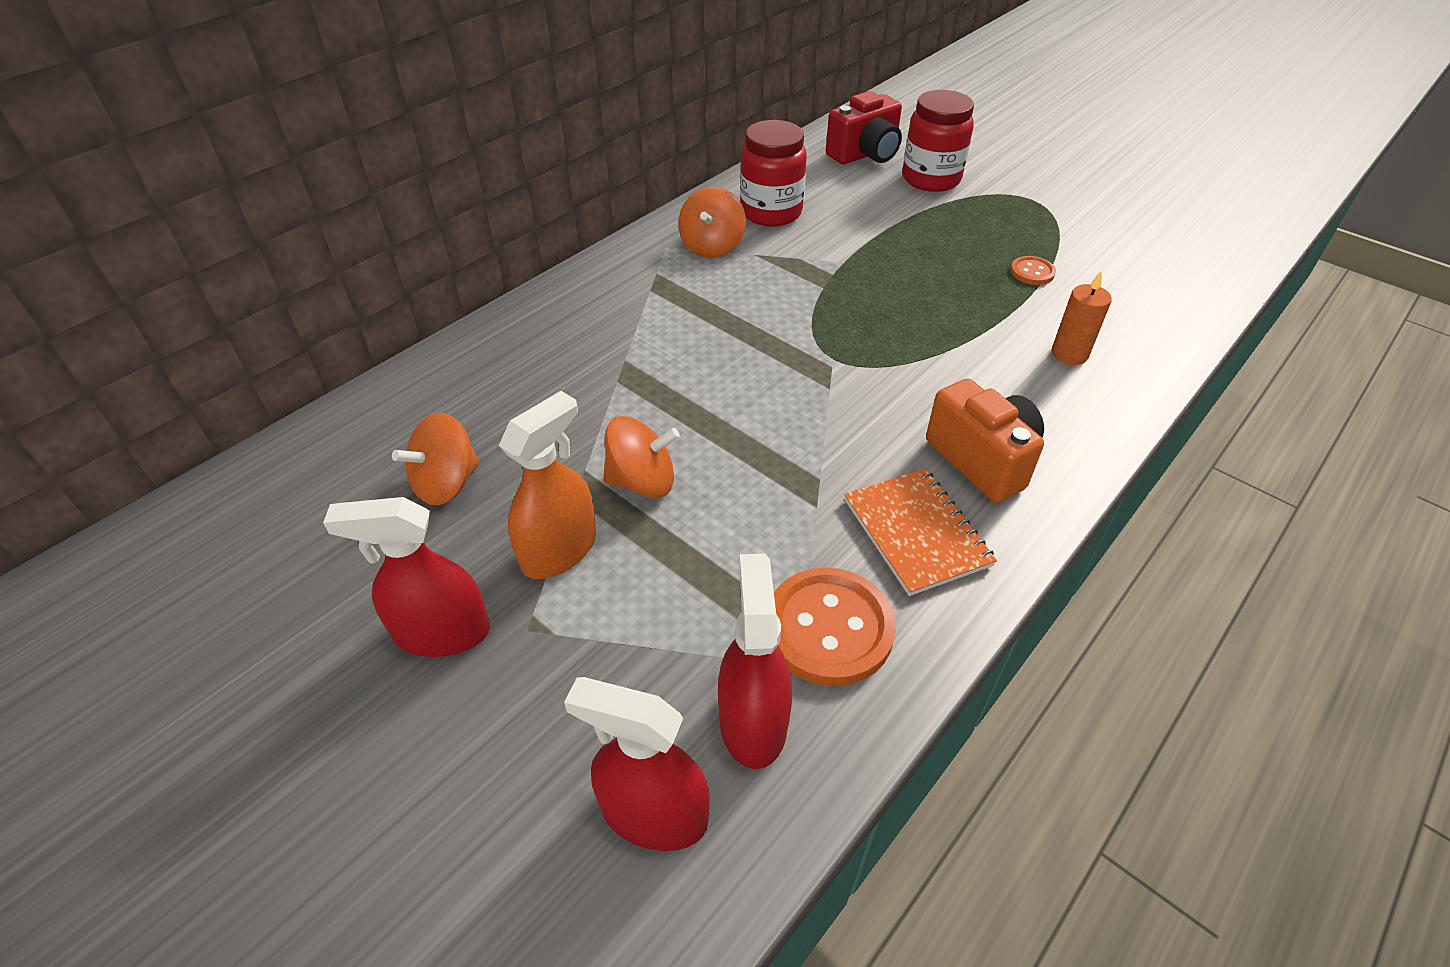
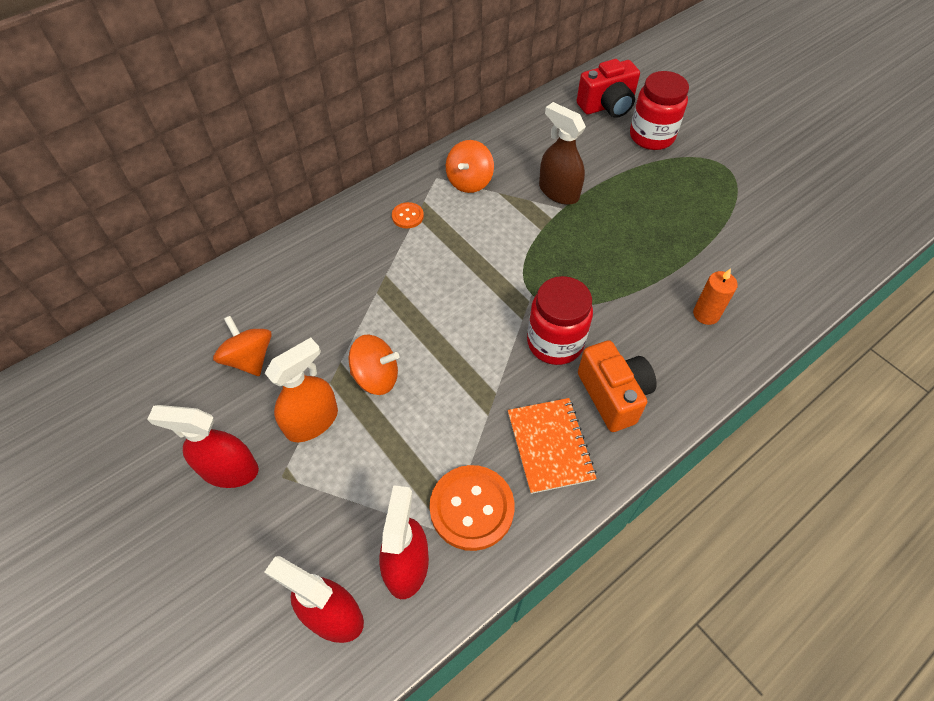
camera: 10 degrees right, 10 degrees up
orange spinning top [392,413,479,505] -> orange spinning top turned 90 degrees clockwise [213,316,272,376]
red jar [740,120,807,227] -> red jar moved to [527,276,593,365]
orange button [1011,256,1056,285] -> orange button moved to [392,202,424,228]
none -> brown spray bottle [539,102,586,205]

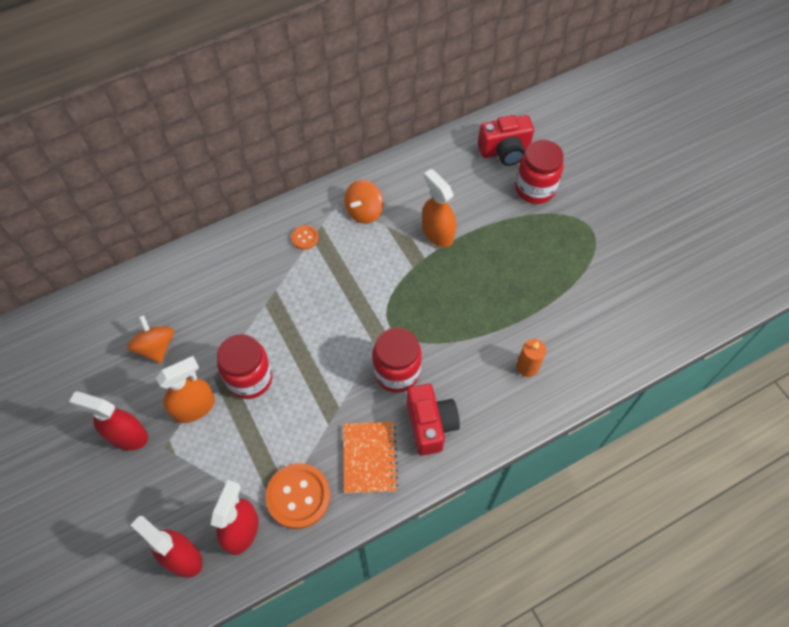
camera: 10 degrees right, 5 degrees up
orange spinning top [349,335,399,395] -> red jar [217,334,273,399]
brown spray bottle [539,102,586,205] -> orange spray bottle [422,169,456,247]
orange camera [578,340,657,432] -> red camera [407,384,460,456]

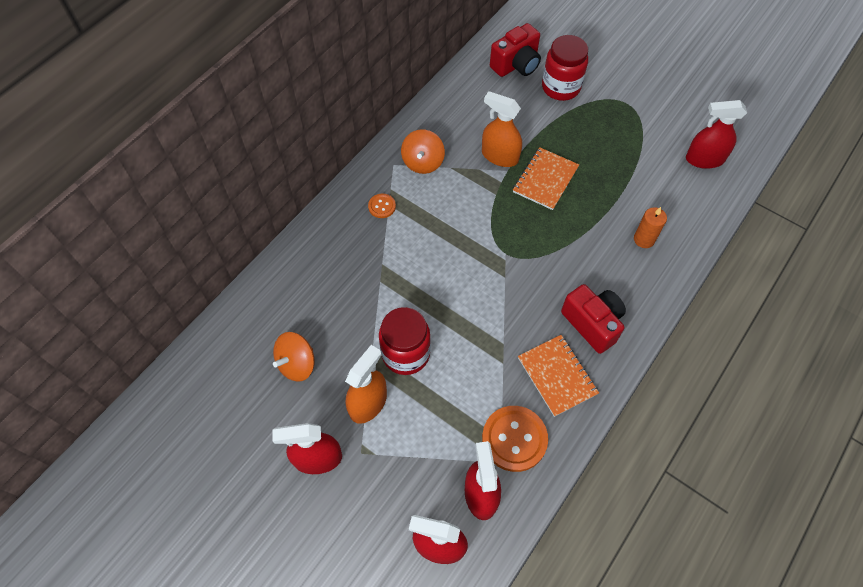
camera: 25 degrees left, 0 degrees up
orange spinning top [127,315,174,364] -> orange spinning top turned 90 degrees counterclockwise [273,332,315,382]
red jar [372,328,422,393] -> none
none -> orange notebook [513,147,579,210]
none -> red spray bottle [686,100,747,169]

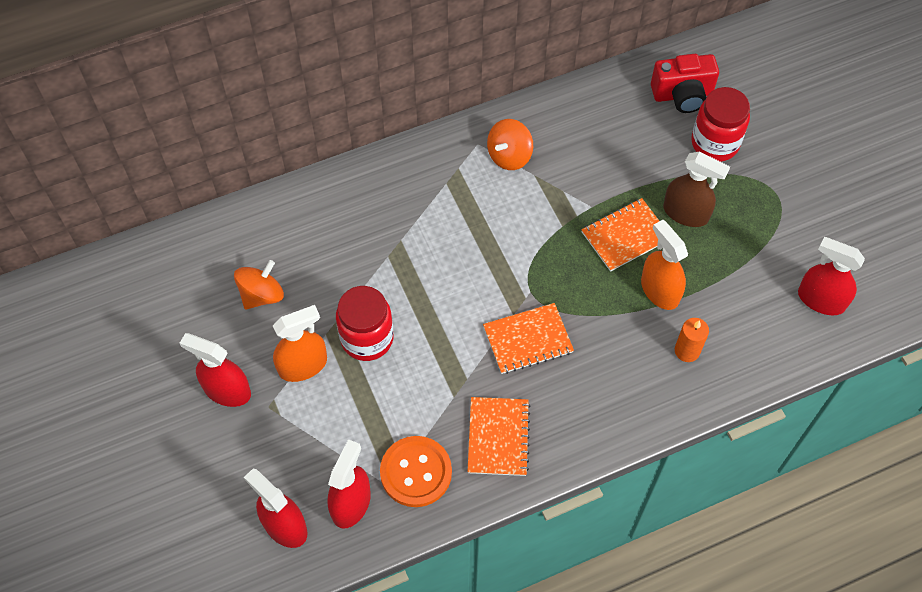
camera: 30 degrees right, 0 degrees up
orange spinning top [273,332,315,382] -> orange spinning top turned 150 degrees clockwise [234,260,284,310]
orange button [368,194,396,218] -> none
orange spray bottle [482,91,522,167] -> orange spray bottle moved to [641,220,688,310]
red camera [561,284,626,354] -> none
none -> orange notebook [483,303,574,374]
none -> brown spray bottle [663,151,730,227]

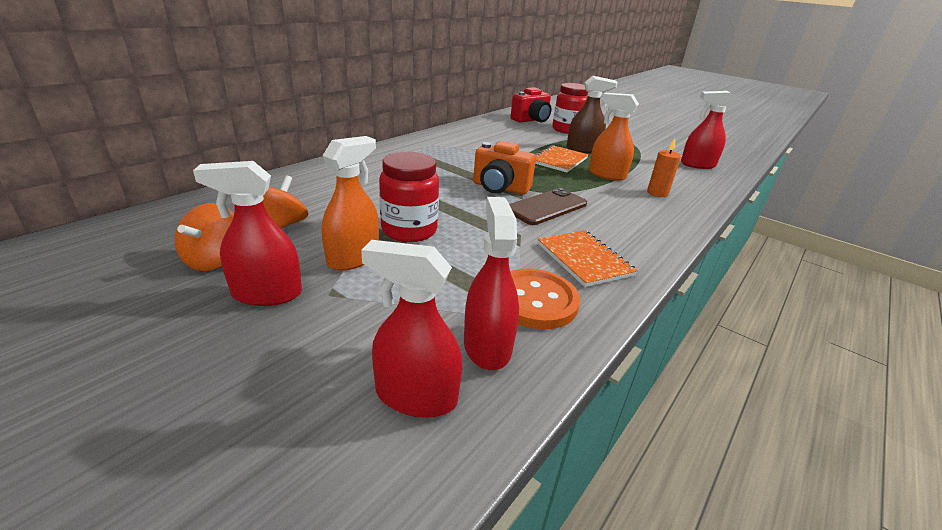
camera: 30 degrees left, 30 degrees down
orange notebook [483,303,574,374] -> brown phone [509,188,587,225]
orange spinning top [487,119,533,170] -> orange spinning top moved to [175,203,234,271]
none -> orange camera [473,141,536,195]

